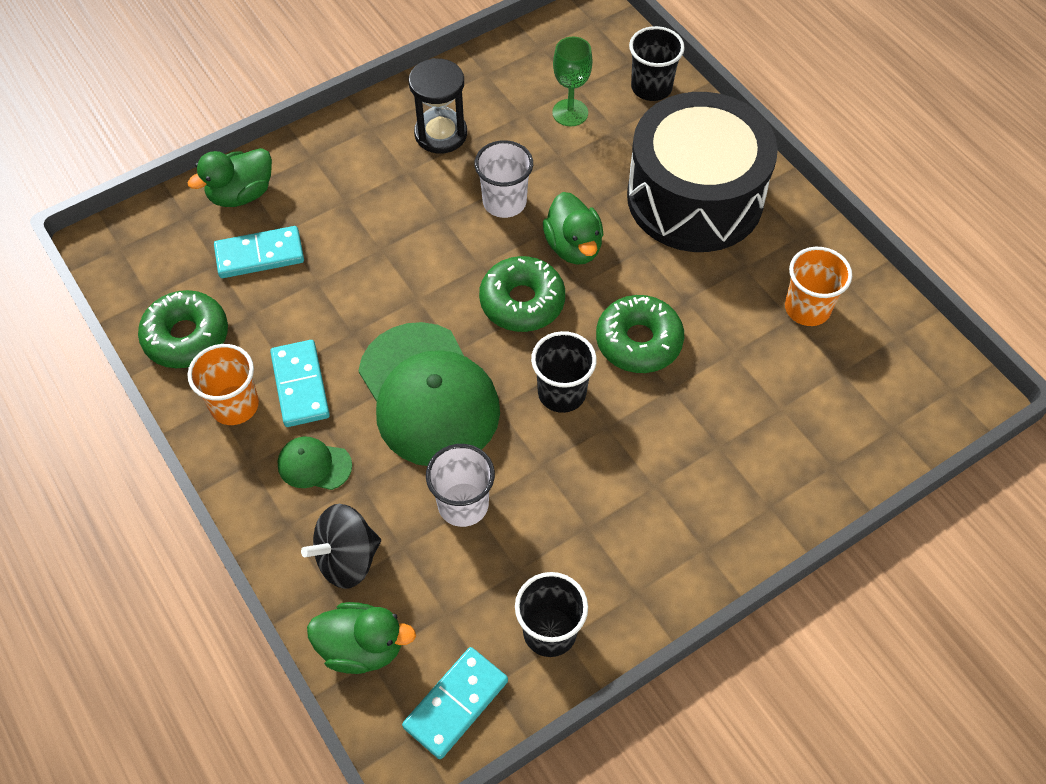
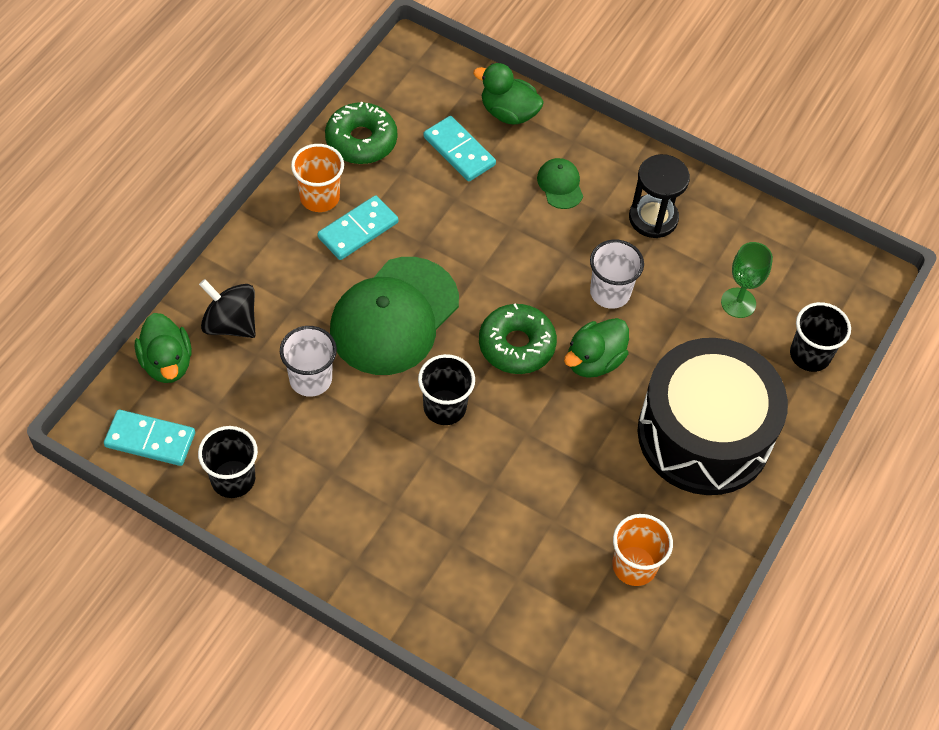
camera: 60 degrees right, 0 degrees up
green cap [277,436,352,490] -> green cap moved to [537,158,583,209]
green donut [596,295,684,373] -> none

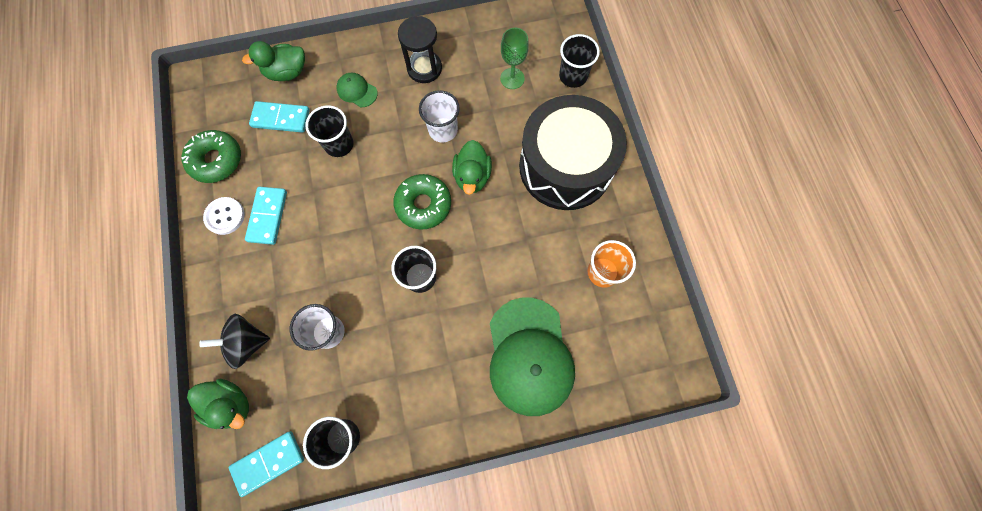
camera: 40 degrees left, 15 degrees up
orange cup [291,144,344,212] -> white button [203,197,245,235]
green cap [330,257,459,375] -> green cap moved to [490,298,575,416]
none -> black cup [305,105,354,157]

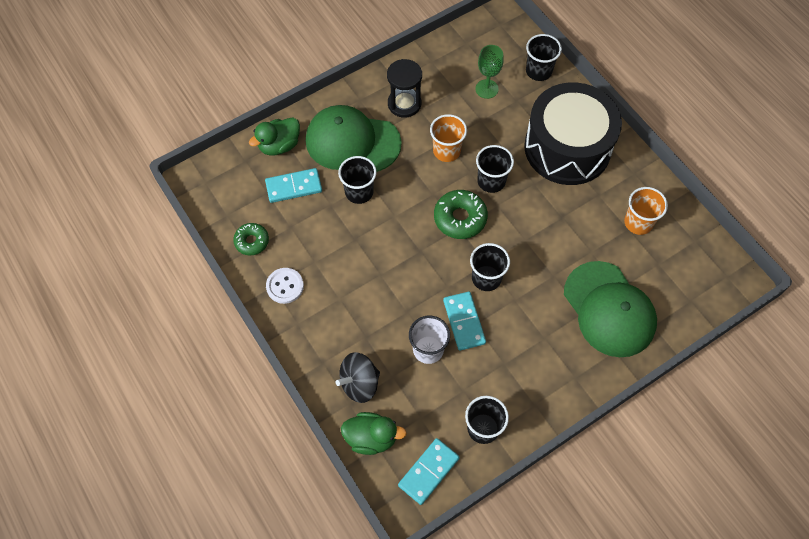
camera: 20 degrees left, 10 degrees down
green donut [181,130,241,183] -> green donut [233,223,269,256], size x0.65
turquoise domino [245,187,287,245] -> turquoise domino moved to [443,292,486,351]
green cap [337,73,378,107] -> green cap [306,105,402,172], size x2.32
white cup [419,90,460,143] -> orange cup [430,114,467,162]
green duck [452,140,492,195] -> black cup [476,145,514,193]

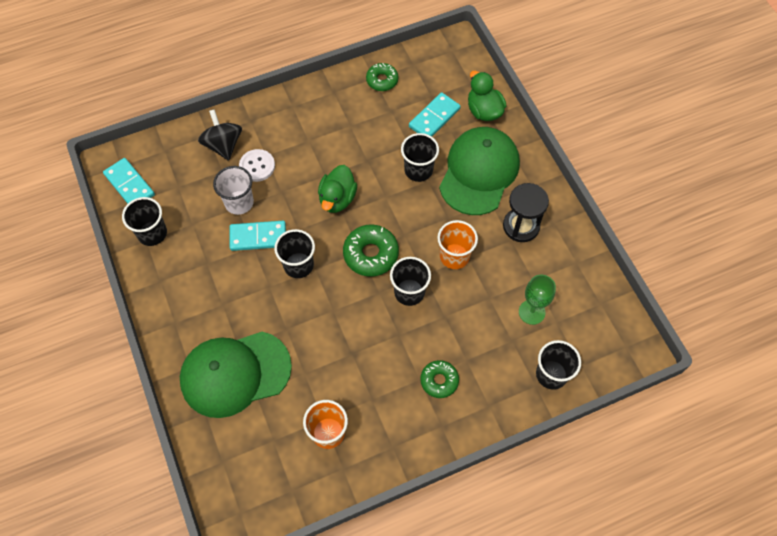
camera: 100 degrees right, 0 degrees up
turquoise domino [265,168,322,203] -> turquoise domino turned 45 degrees clockwise [409,92,461,137]
white button [266,268,304,304] -> white button moved to [239,149,275,182]
green duck [341,412,407,455] -> green duck moved to [318,165,357,213]
black drum [524,82,622,185] -> green donut [421,360,459,398]

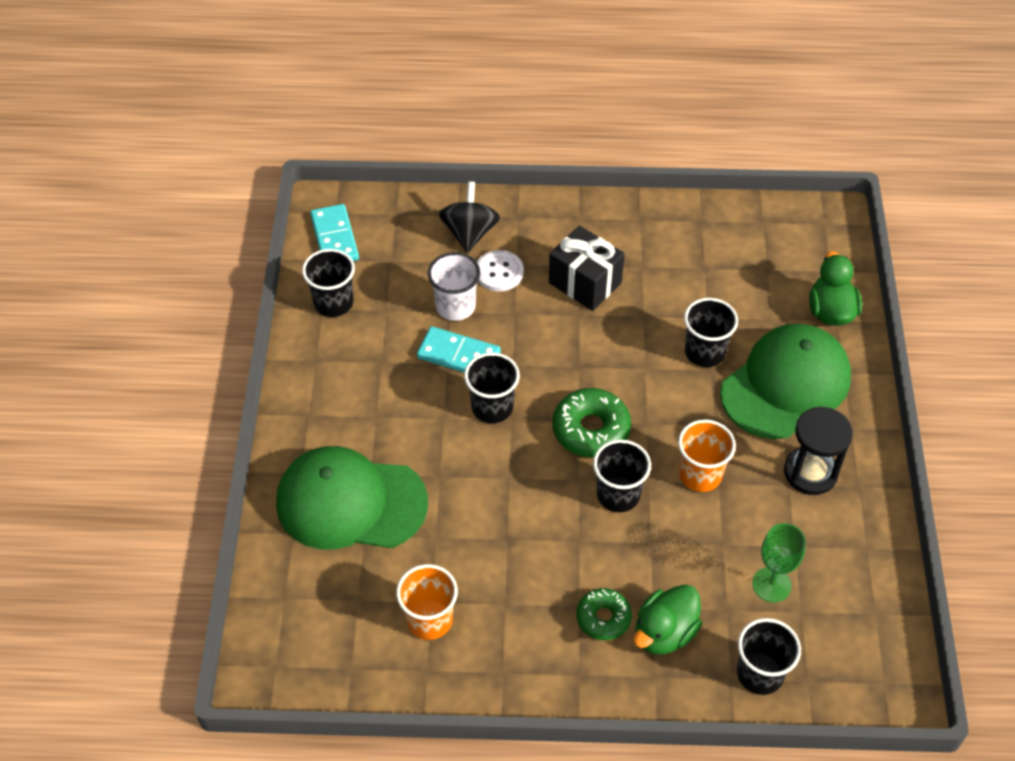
camera: 25 degrees right, 10 degrees down
green duck [318,165,357,213] -> green duck moved to [633,584,702,655]
green donut [366,63,398,91] -> none
turquoise domino [409,92,461,137] -> none
none -> black gift [549,226,625,311]

